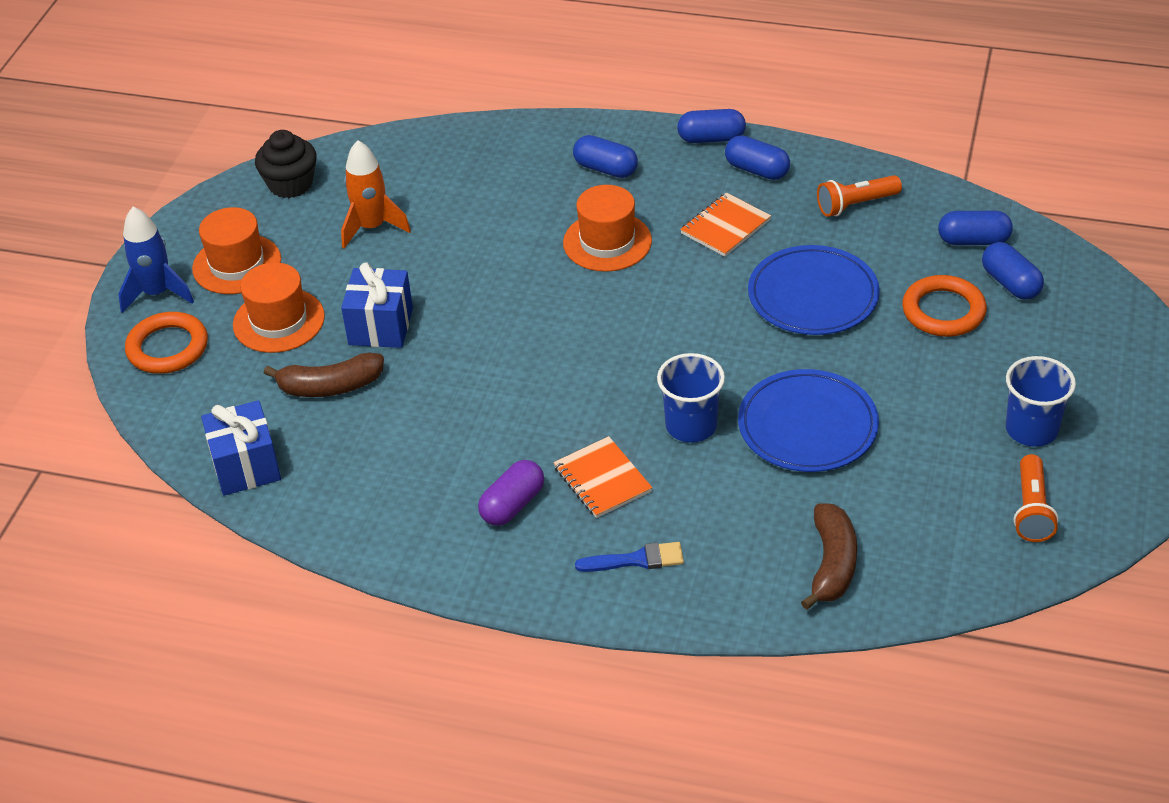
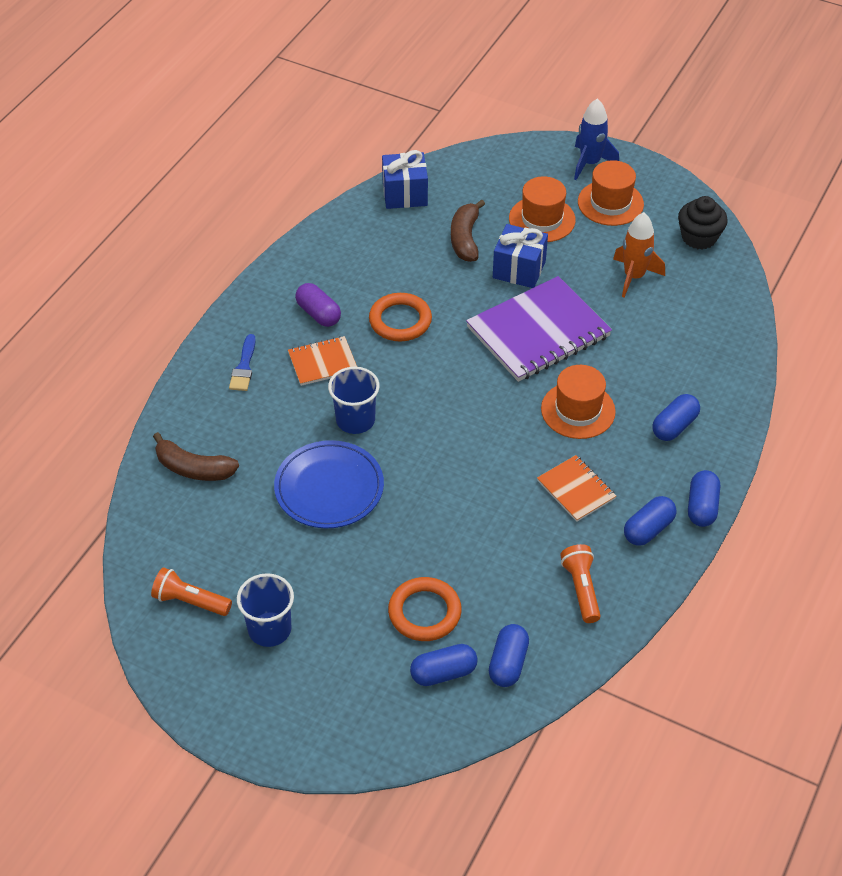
camera: 100 degrees right, 5 degrees up
orange ring [125,312,208,374] -> orange ring moved to [369,293,432,341]
blue plate [748,245,880,335] -> none
none -> purple notebook [466,276,612,382]

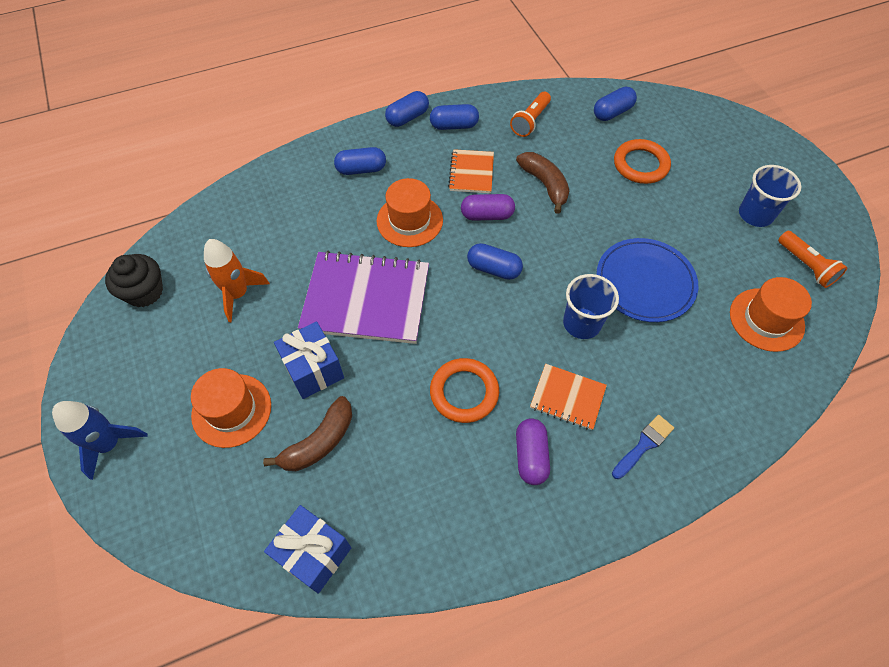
camera: 140 degrees left, 10 degrees up
brown banana [153,432,239,481] -> brown banana moved to [516,152,569,214]
blue capsule [410,644,478,686] -> blue capsule moved to [467,243,523,280]
orange hat [578,160,644,226] -> orange hat moved to [730,277,812,352]
none -> purple capsule [461,194,515,221]

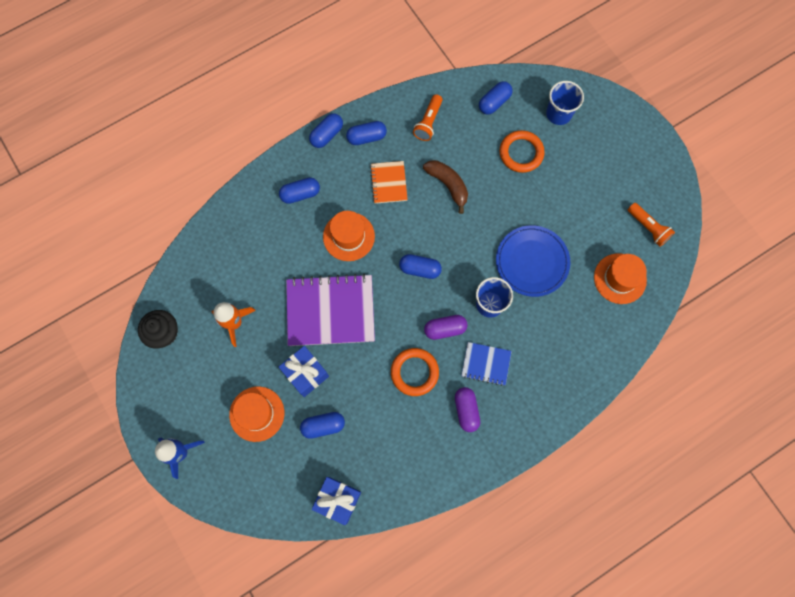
camera: 10 degrees left, 15 degrees up
brown banana [263,396,352,471] -> blue capsule [300,412,345,439]
purple capsule [461,194,515,221] -> purple capsule moved to [424,315,468,340]
orange notebook [530,364,607,430] -> blue notebook [461,342,512,386]
blue brush [612,415,674,479] -> none
blue cup [739,165,801,227] -> blue cup moved to [546,81,584,125]

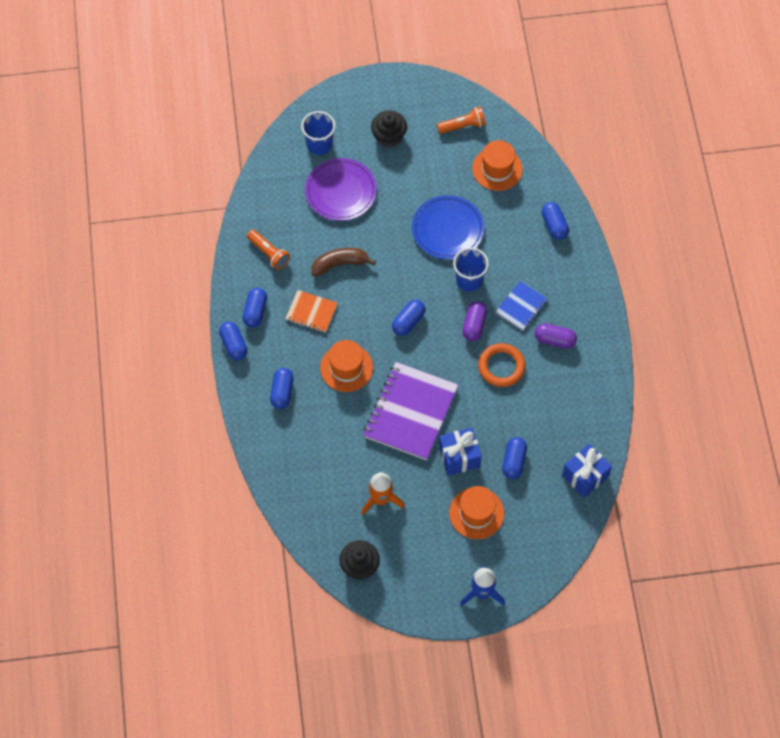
camera: 65 degrees left, 10 degrees down
blue capsule [479,81,513,115] -> blue capsule moved to [542,202,569,240]
orange ring [499,130,545,173] -> purple plate [305,158,377,221]
none -> black cupcake [371,111,407,148]

